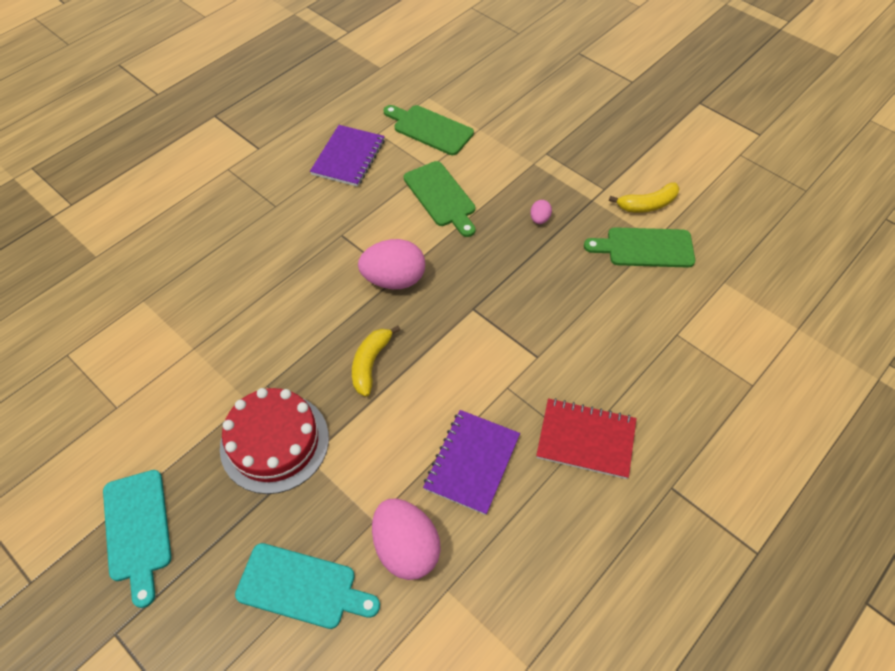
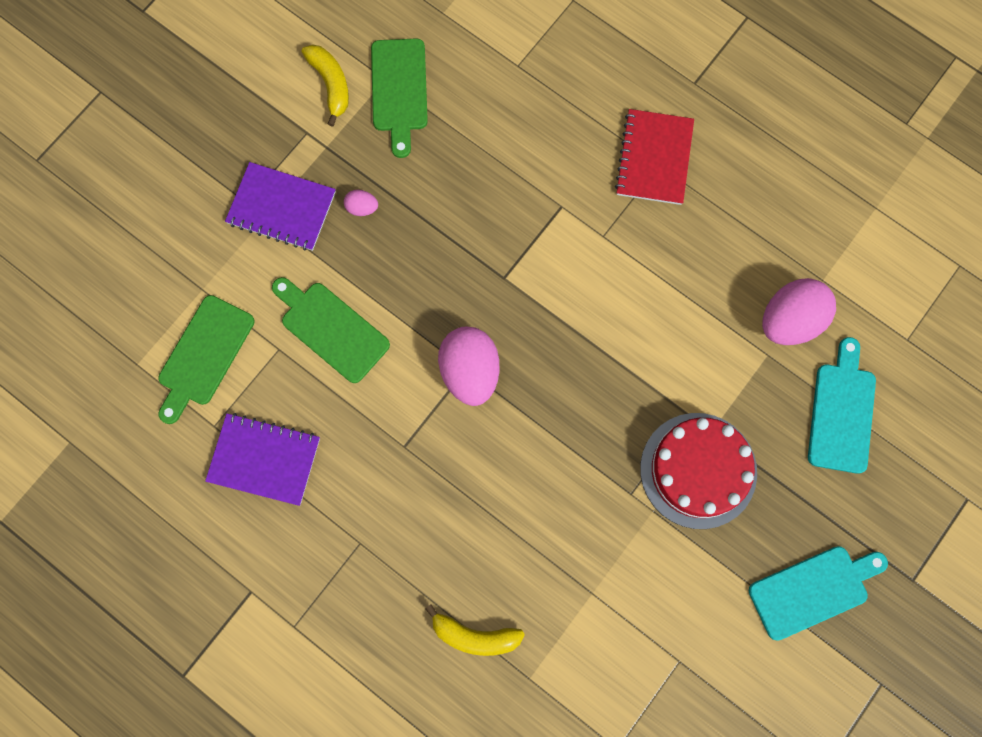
camera: 95 degrees left, 20 degrees up
yellow banana [352,326,400,397] -> yellow banana moved to [425,604,525,656]
green cutting board [404,161,476,237] -> green cutting board turned 105 degrees counterclockwise [272,277,390,383]
purple notebook [423,410,520,515] -> purple notebook moved to [225,162,336,251]

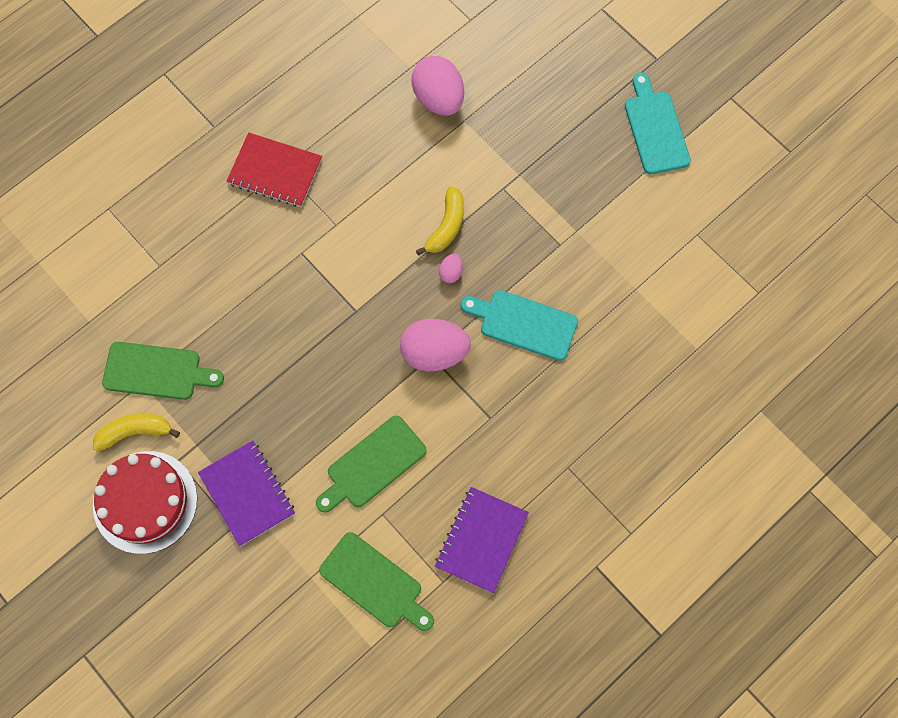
camera: 80 degrees left, 5 degrees down
purple notebook [225,162,336,251] -> purple notebook turned 60 degrees counterclockwise [198,440,295,546]
pink egg [344,190,378,216] -> pink egg moved to [439,254,463,283]
yellow banana [425,604,525,656] -> yellow banana moved to [416,186,464,256]
red cake [640,413,757,529] -> red cake moved to [93,451,197,554]
turquoise cutting board [808,337,876,474] -> turquoise cutting board moved to [461,290,578,361]

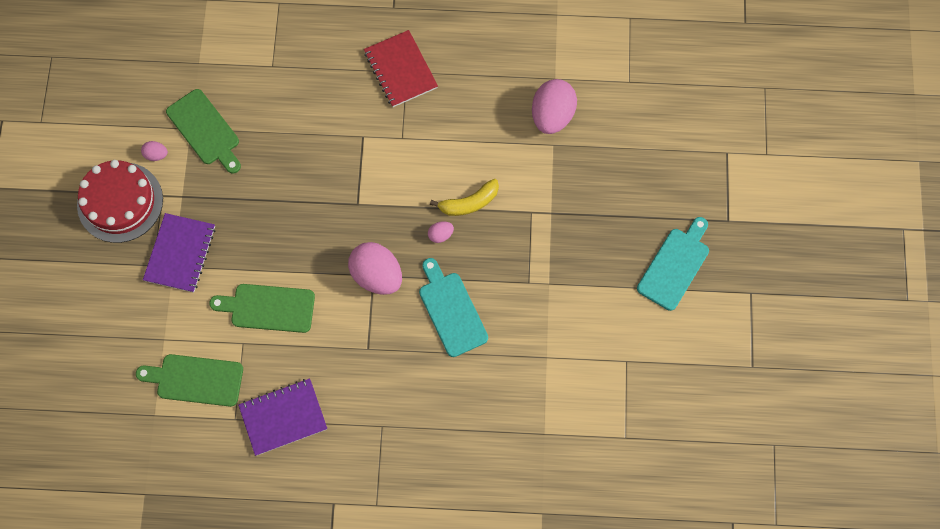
camera: 45 degrees right, 0 degrees up
yellow banana [93,414,180,451] -> pink egg [141,141,168,161]
green cutting board [319,532,434,631] -> green cutting board turned 105 degrees clockwise [136,354,243,407]

